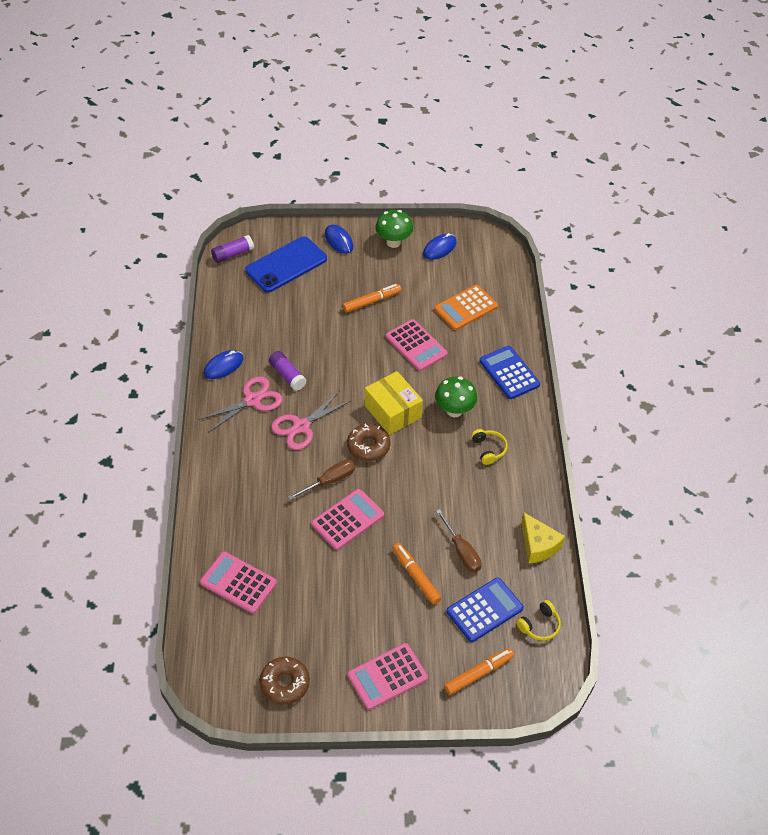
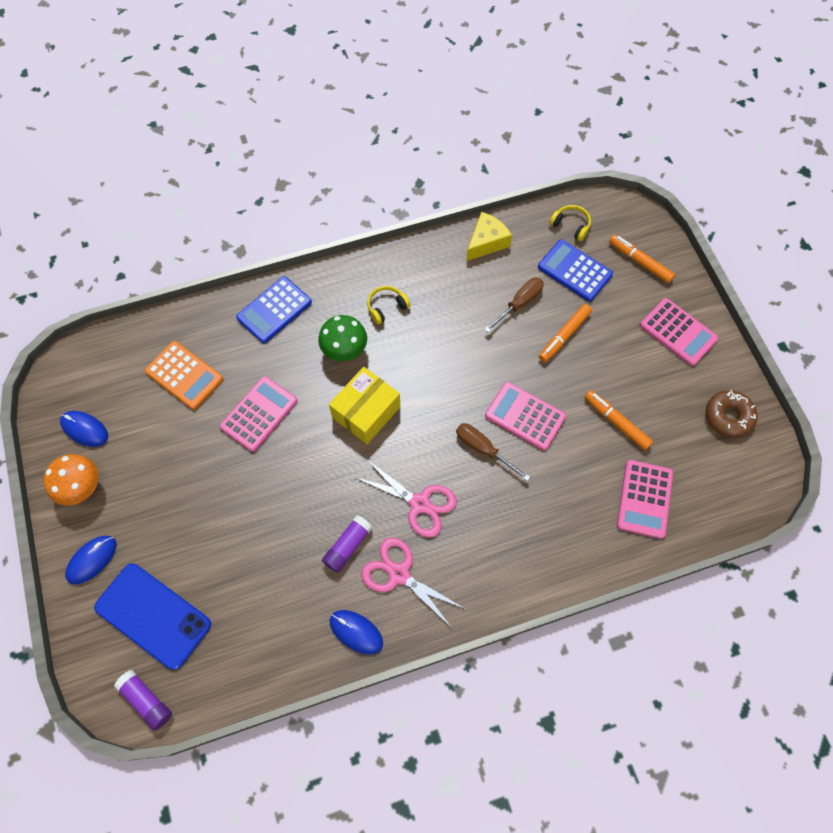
camera: 105 degrees left, 15 degrees up
orange marker [343,284,401,313] -> orange marker moved to [584,390,653,450]
brown donut [347,424,390,461] -> none
green mushroom [375,210,413,248] -> orange mushroom [43,454,99,505]

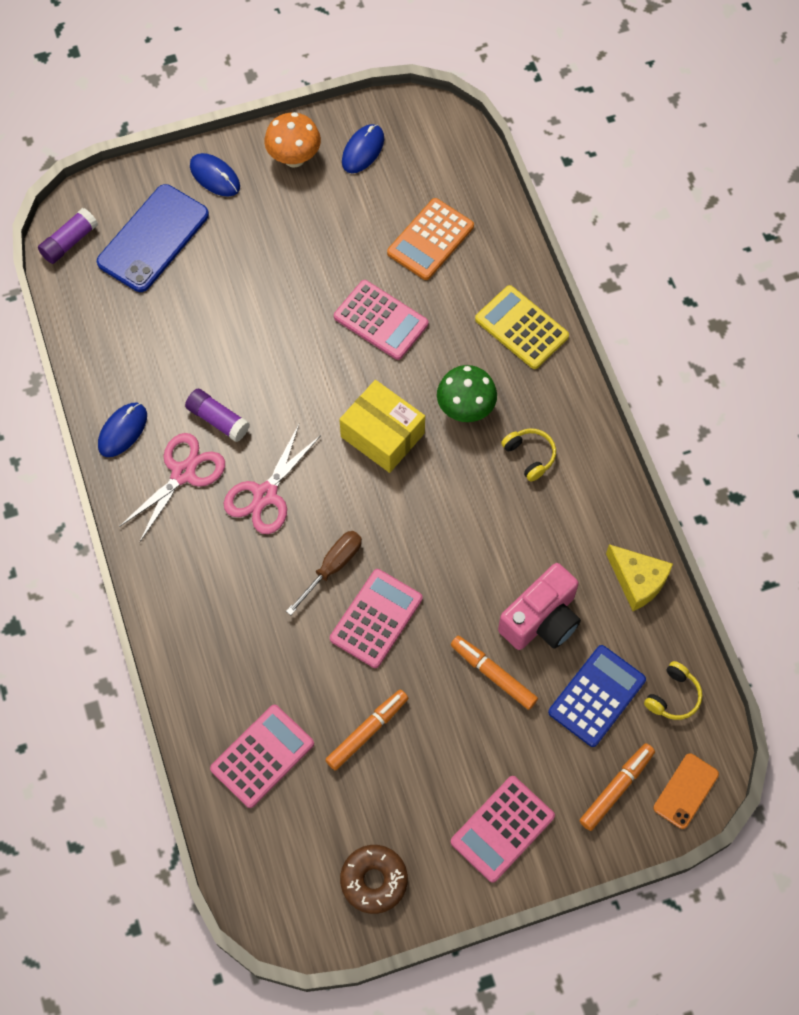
camera: 90 degrees right, 0 degrees up
blue calculator [236,276,312,343] -> yellow calculator [475,285,569,369]
brown screwdriver [484,278,544,333] -> pink camera [498,563,581,650]
pink calculator [617,460,673,539] -> pink calculator turned 120 degrees clockwise [210,705,314,808]
none -> orange phone [653,753,719,829]

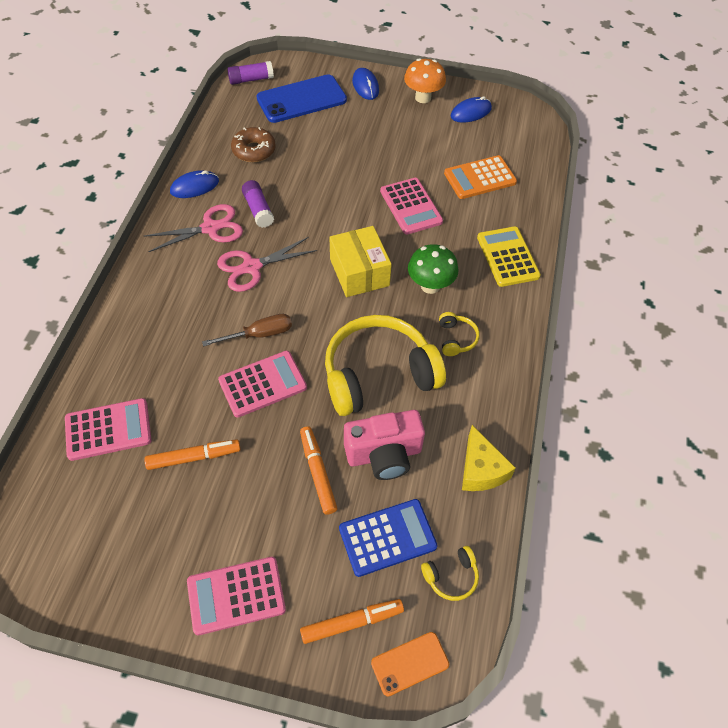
camera: 30 degrees right, 10 degrees down
brown donut [340,845,408,914] -> brown donut moved to [231,127,276,162]
none -> yellow headphones [325,315,446,416]

